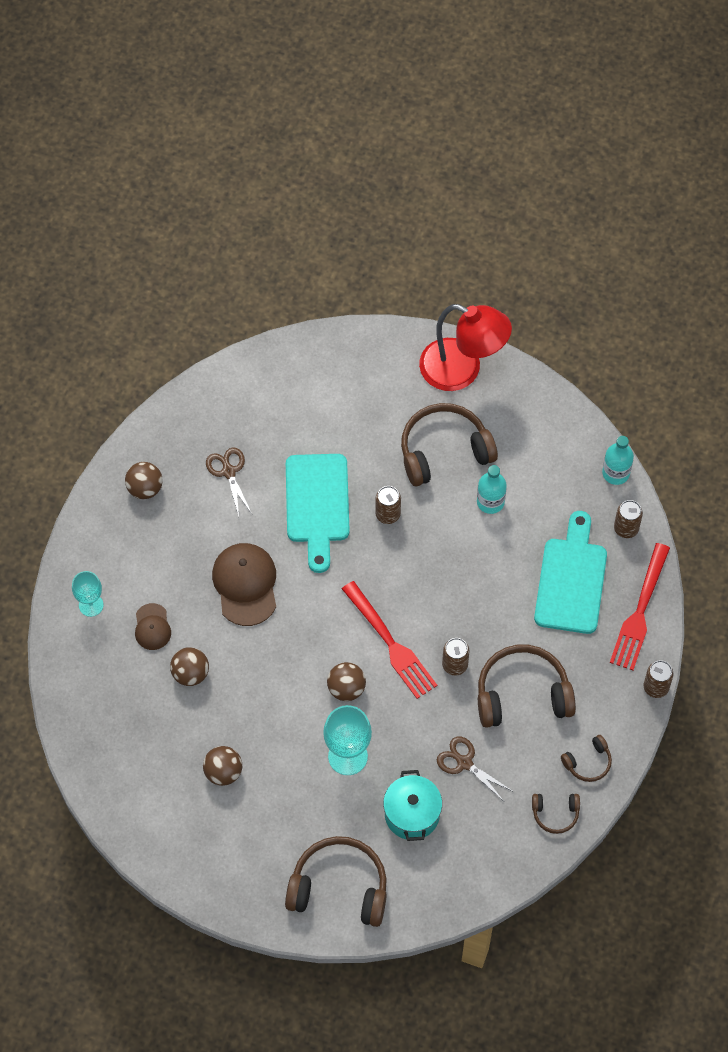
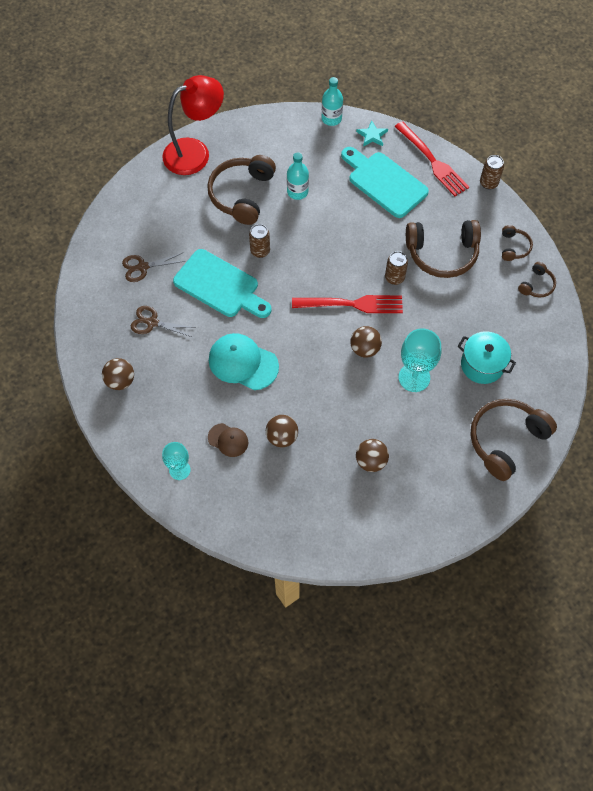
camera: 55 degrees left, 0 degrees up
brown cap [212,543,276,626] -> turquoise cap [209,333,279,390]
brown scissors [437,736,512,801] -> brown scissors moved to [122,253,185,282]
brown headphones [478,645,576,728] -> brown headphones turned 120 degrees counterclockwise [406,220,481,278]
brown can [614,500,643,538] -> turquoise star [356,121,388,147]

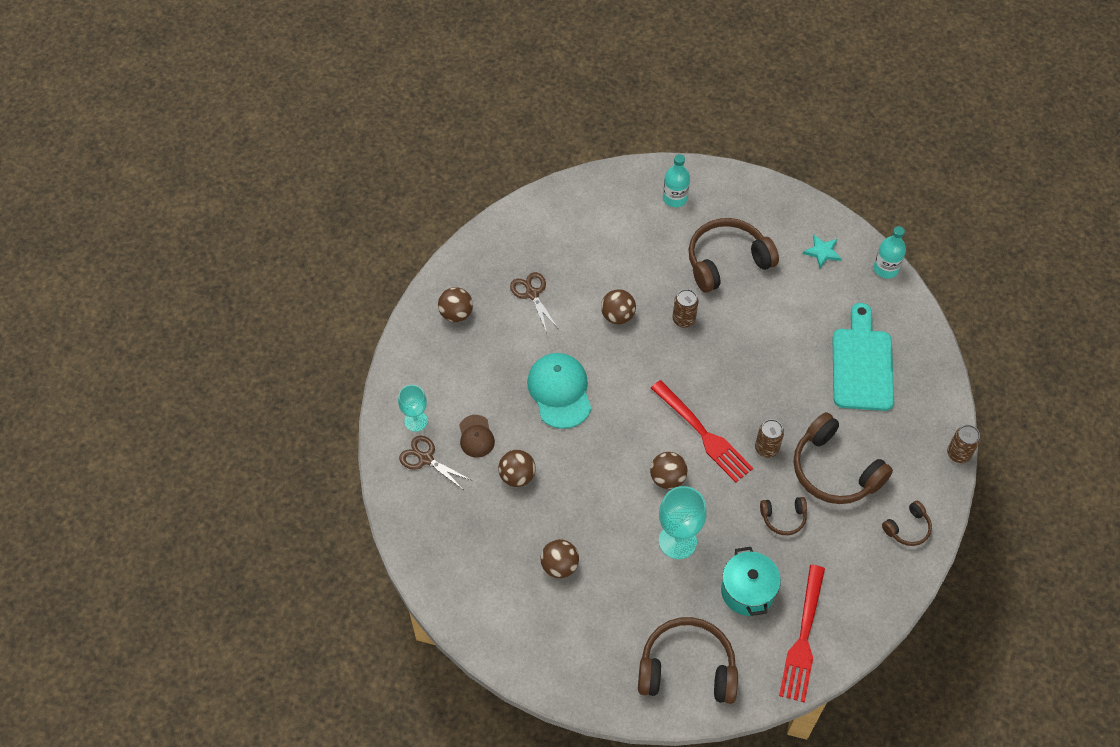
camera: 50 degrees right, 5 degrees down
brown scissors [122,253,185,282] -> brown scissors moved to [399,436,471,489]
red lamp [162,75,224,175] -> none
turquoise cutting board [173,249,271,318] -> brown ball [601,289,636,324]
turquoise bottle [287,152,309,200] -> turquoise bottle moved to [663,154,690,207]
turquoise star [356,121,388,147] -> turquoise star moved to [803,235,842,268]
red fork [394,121,469,196] -> red fork moved to [779,565,825,703]
brown headphones [518,262,556,297] -> brown headphones moved to [760,497,807,535]

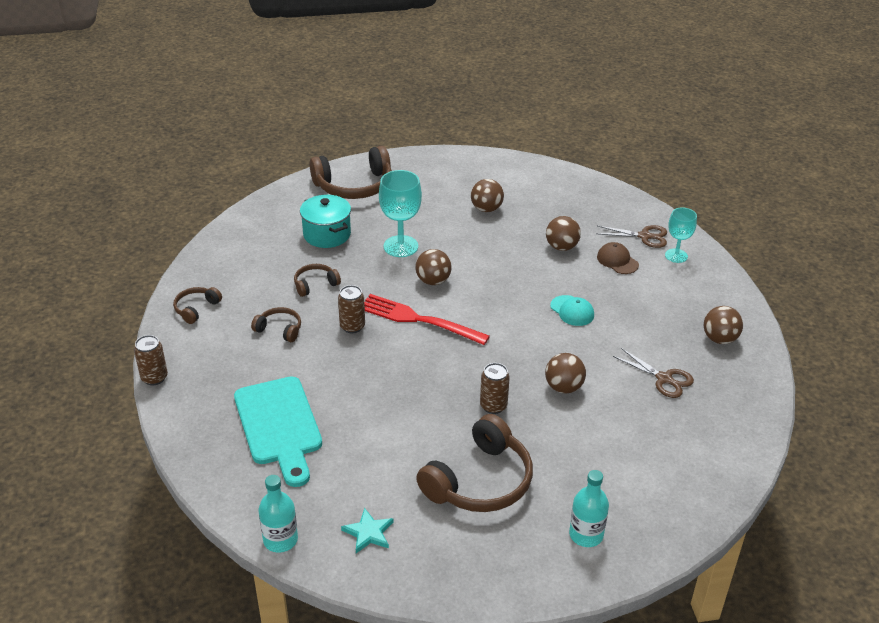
camera: 155 degrees right, 20 degrees down
turquoise cap [527,353,591,429] -> turquoise cap [550,295,594,326], size x0.56
red fork [779,565,825,703] -> none
brown headphones [794,412,893,504] -> brown headphones [251,307,301,342], size x0.49

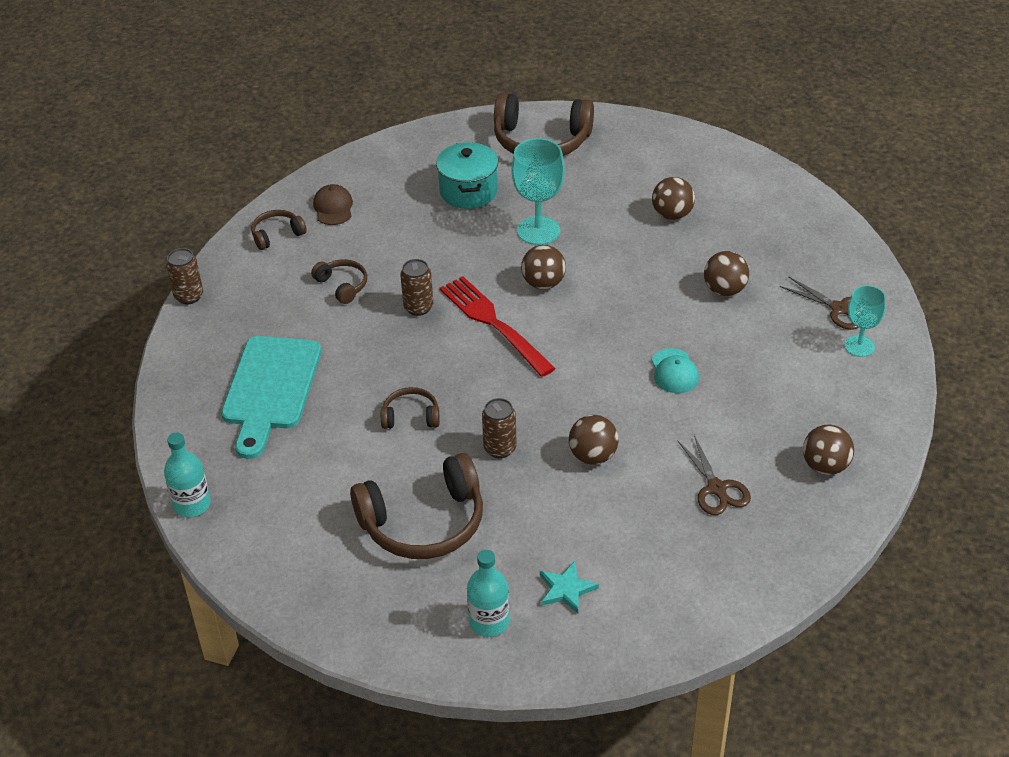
camera: 30 degrees right, 5 degrees up
brown headphones [294,264,341,297] -> brown headphones moved to [381,387,440,429]
turquoise star [341,508,394,553] -> turquoise star moved to [540,561,599,614]
brown cap [597,242,639,274] -> brown cap moved to [313,184,353,225]

